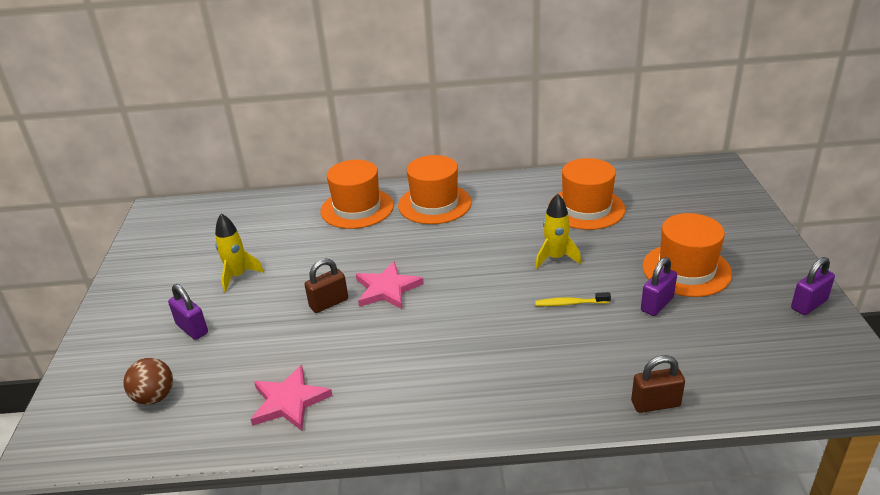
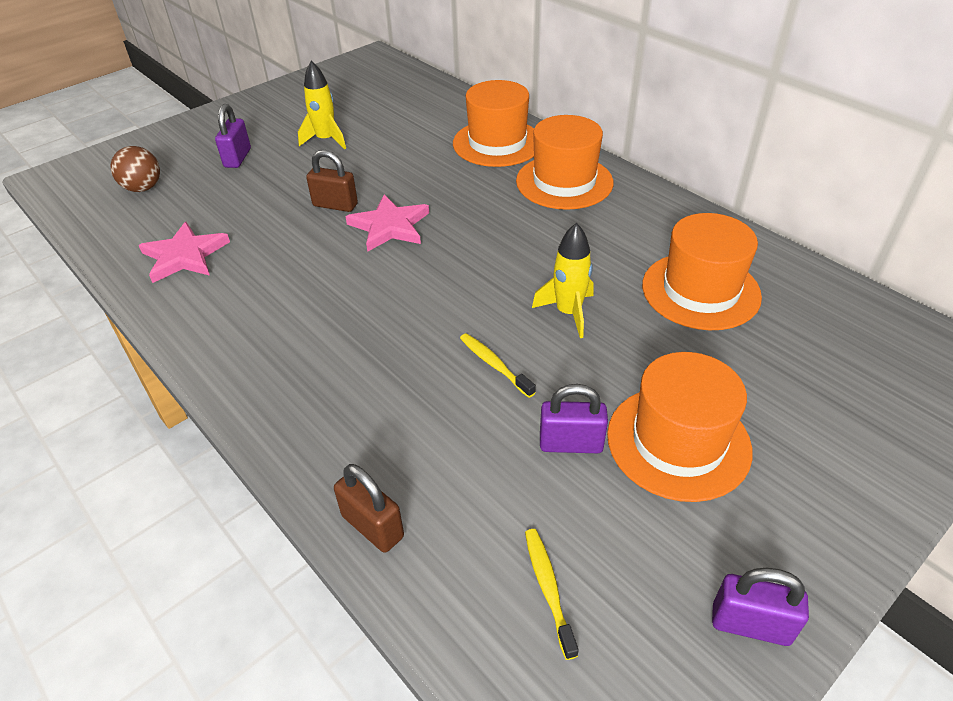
camera: 50 degrees right, 10 degrees up
none -> yellow toothbrush [525,529,579,660]

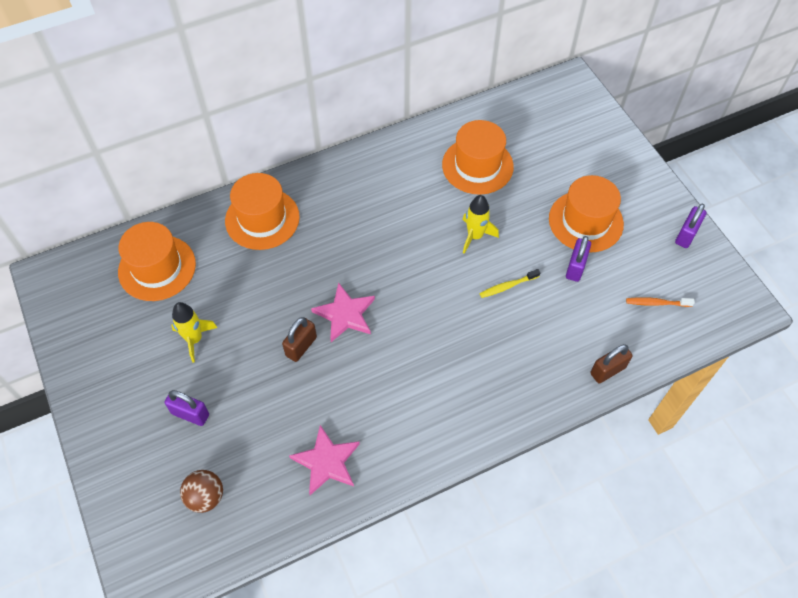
camera: 75 degrees left, 15 degrees up
orange hat [516,115,613,210] -> orange hat moved to [118,222,196,301]
yellow toothbrush [525,529,579,660] -> orange toothbrush [626,297,695,307]

